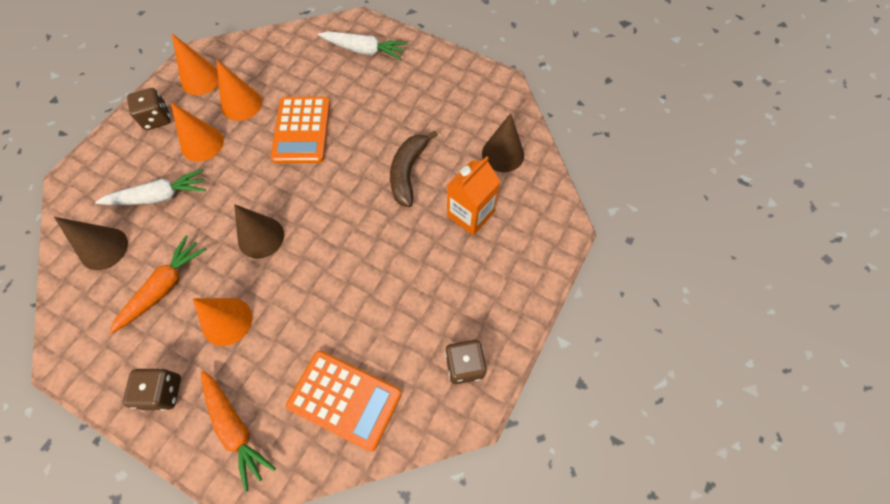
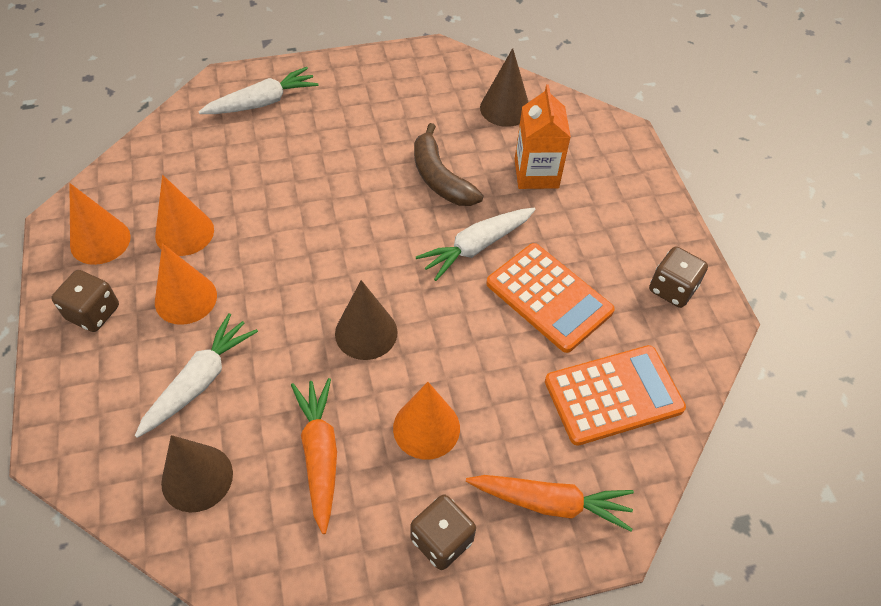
camera: 45 degrees left, 10 degrees down
orange calculator [271,97,330,163] -> orange calculator moved to [486,243,615,353]
none -> white carrot [416,208,535,281]

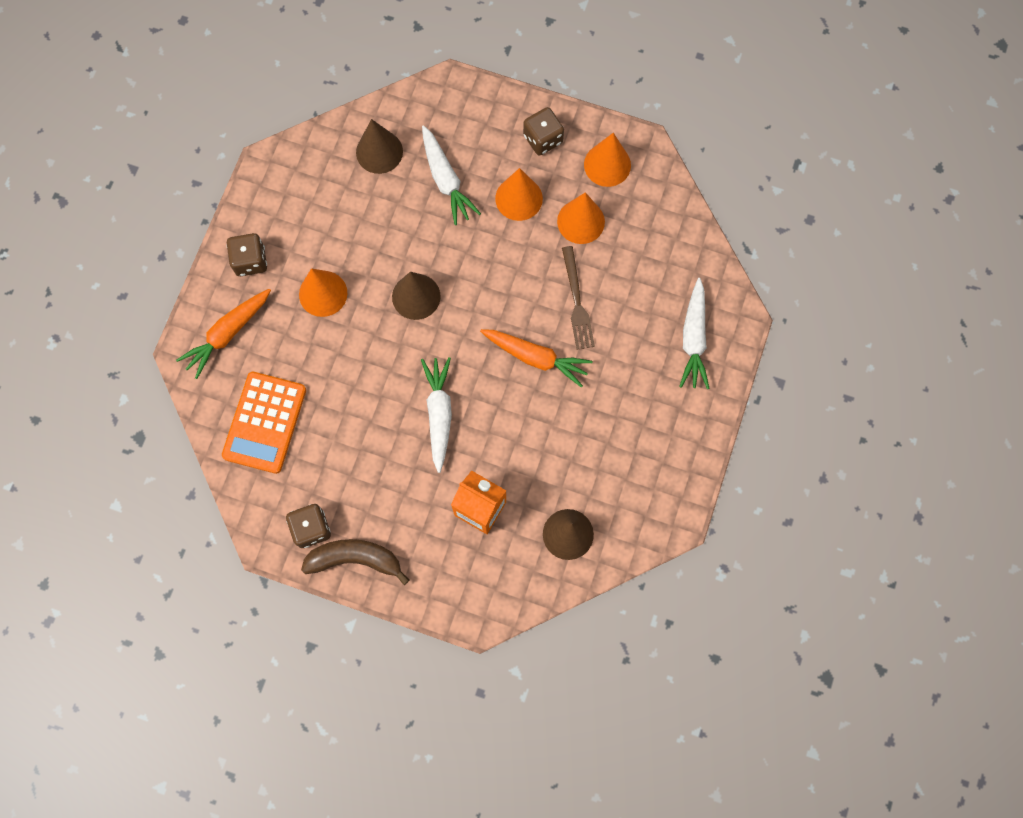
camera: 125 degrees right, 20 degrees up
orange carrot [291,378,337,534] -> orange carrot moved to [480,329,593,387]
brown banana [414,123,483,206] -> brown banana moved to [301,539,409,585]
orange calculator [486,243,615,353] -> none
none -> brown fork [562,246,595,350]

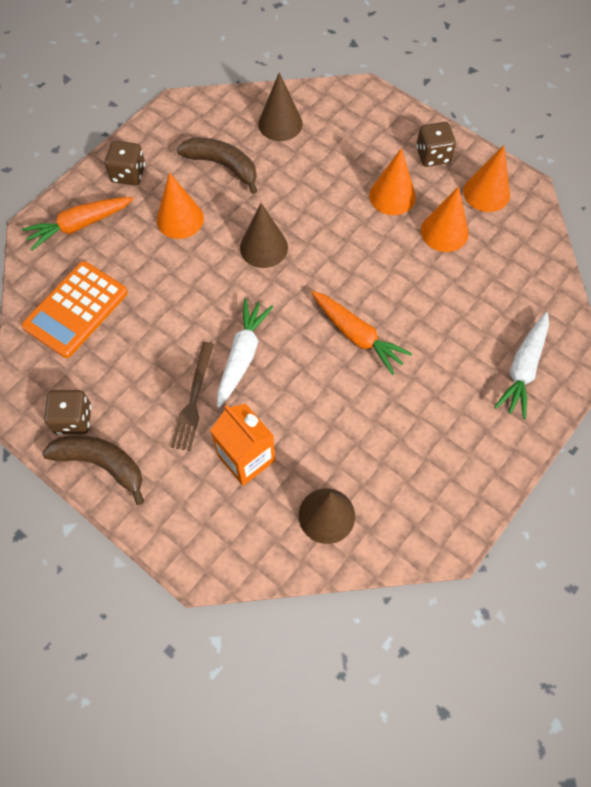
camera: 20 degrees right, 10 degrees down
white carrot [422,126,481,225] -> none
brown fork [562,246,595,350] -> brown fork moved to [171,342,214,451]
none -> brown banana [177,138,257,194]

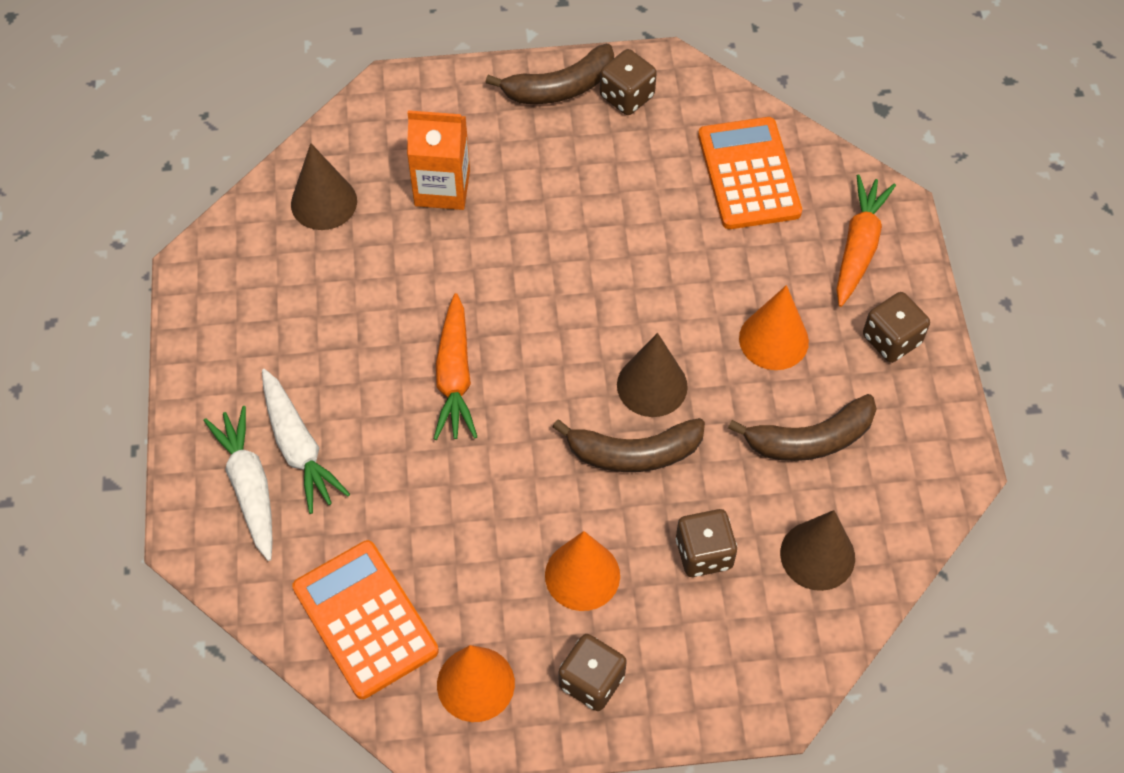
camera: 135 degrees right, 5 degrees down
brown fork [171,342,214,451] -> none
white carrot [217,299,273,408] -> white carrot moved to [262,369,350,514]
orange carrot [311,291,412,375] -> orange carrot turned 90 degrees counterclockwise [434,293,477,440]
orange cone [421,186,469,252] -> none
none -> orange calculator [292,540,439,699]
none -> brown banana [553,418,705,472]
none -> brown dice [676,509,737,577]

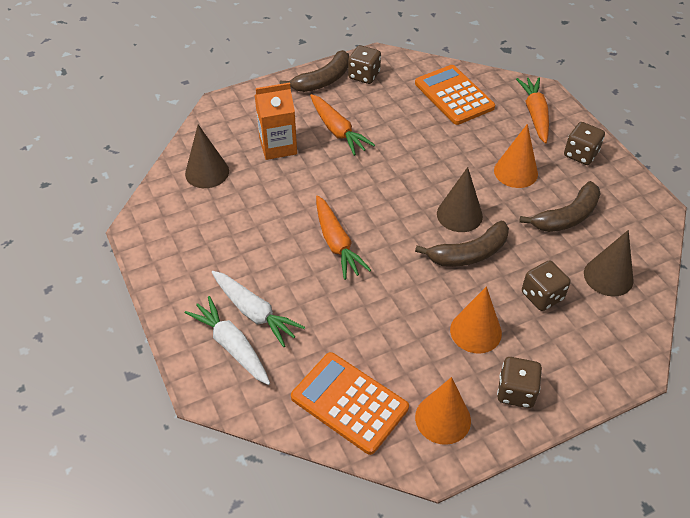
camera: 20 degrees left, 10 degrees down
none -> orange carrot [310,94,375,156]

